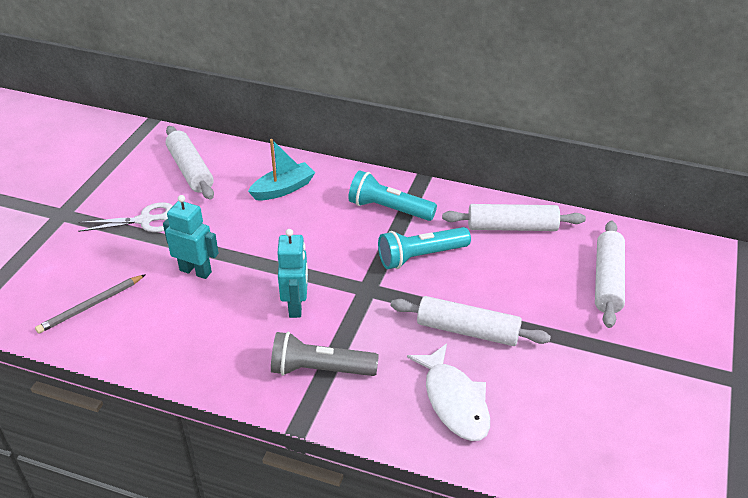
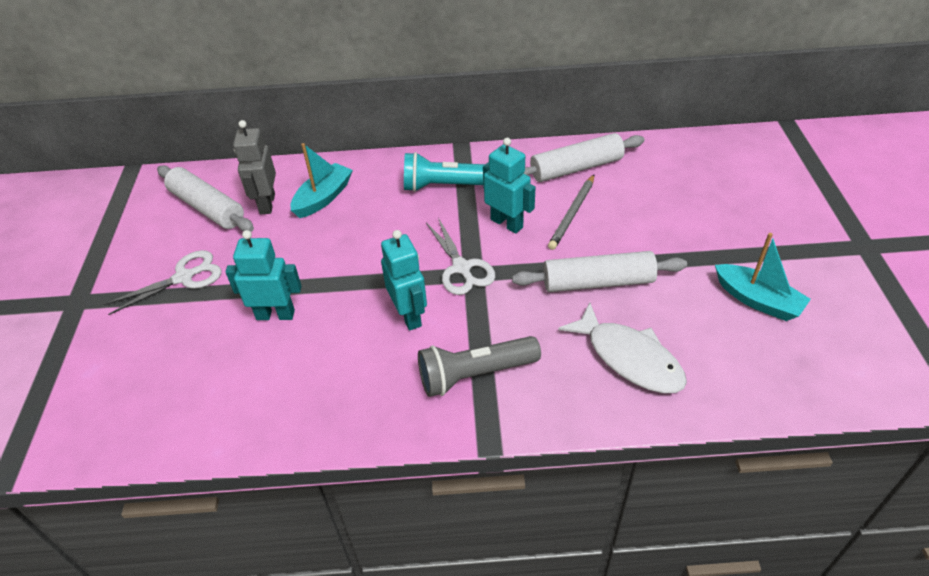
camera: 20 degrees left, 5 degrees up
grey pencil [35,274,146,334] -> grey pencil moved to [548,175,594,250]
turquoise flashlight [378,227,471,269] -> turquoise robot [483,138,536,234]
white rolling pin [595,221,625,328] -> none
none -> grey robot [233,120,276,214]
none -> white scissors [426,218,495,295]
none -> turquoise boat [715,233,811,321]

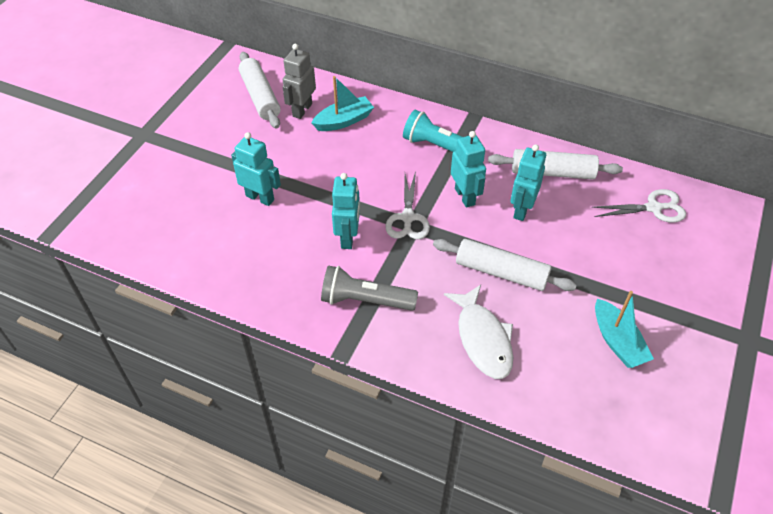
camera: 25 degrees right, 5 degrees up
white scissors [104,250,221,315] -> white scissors moved to [591,189,686,223]
grey pencil [548,175,594,250] -> turquoise robot [510,144,546,221]

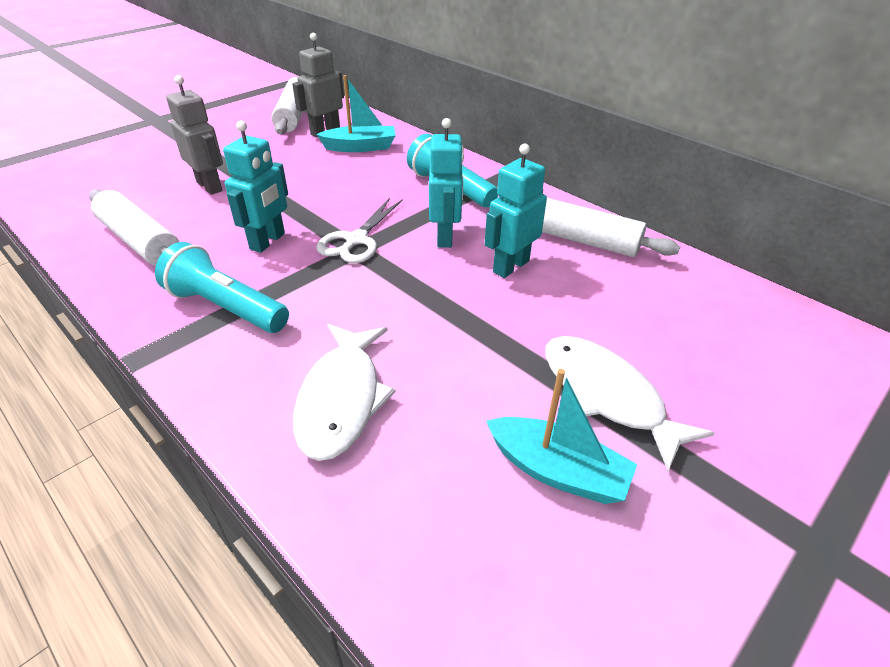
camera: 20 degrees right, 10 degrees down
turquoise robot [231,132,281,206] -> grey robot [166,75,223,195]
grey flashlight [321,265,418,311] -> turquoise flashlight [155,242,289,333]
white rolling pin [433,239,577,291] -> white rolling pin moved to [89,189,179,266]
white scissors [591,189,686,223] -> none
turquoise boat [595,291,654,368] -> turquoise boat turned 60 degrees counterclockwise [486,369,637,504]
none -> white fish [545,336,714,471]

